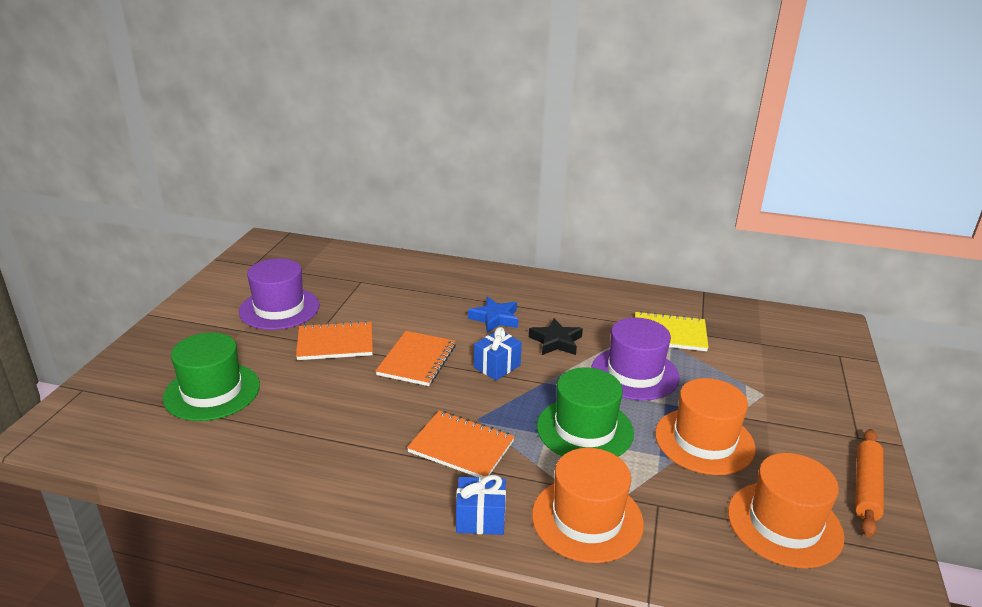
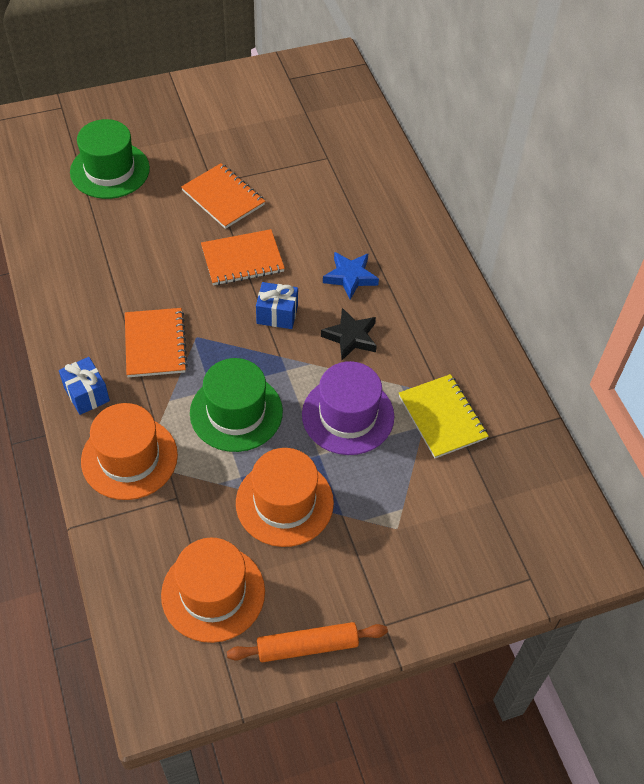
camera: 55 degrees right, 25 degrees up
purple hat [239,258,319,330] -> none

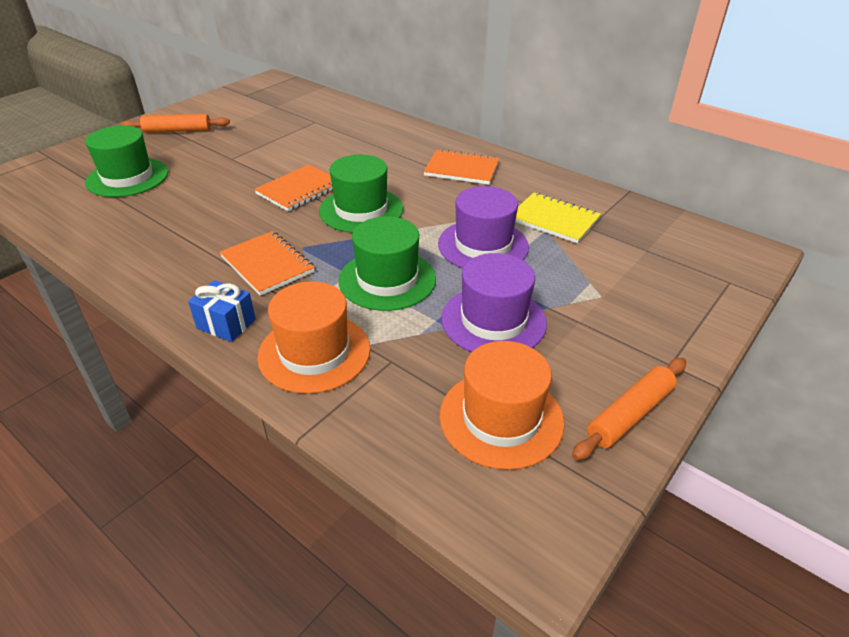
camera: 30 degrees left, 15 degrees down
orange notebook [181,163,265,229] -> orange notebook moved to [424,149,500,185]
orange hat [236,448,334,547] -> purple hat [441,253,547,352]
blue gift [256,282,298,329] -> green hat [319,155,403,233]
black star [321,308,377,360] -> none
blue star [323,252,379,300] -> none
none -> orange rolling pin [121,114,230,133]

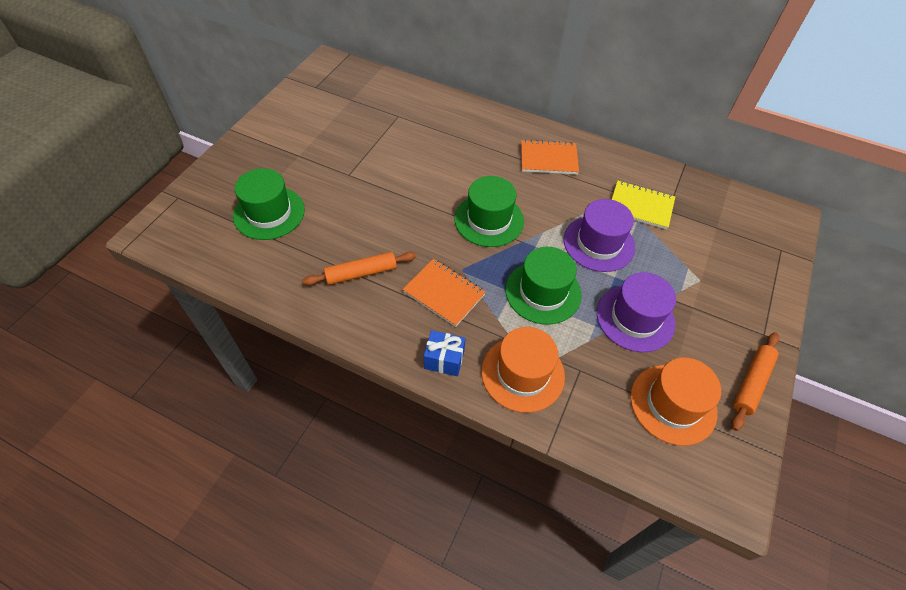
camera: 15 degrees left, 15 degrees up
orange rolling pin [121,114,230,133] -> orange rolling pin moved to [303,252,416,285]
orange notebook [254,165,333,212] -> none

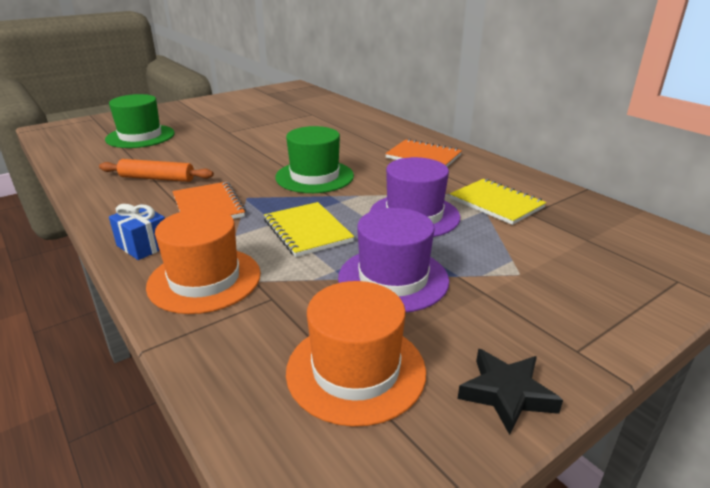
camera: 30 degrees right, 25 degrees down
green hat [505,247,582,325] -> yellow notebook [264,202,354,257]
orange rolling pin [731,332,779,431] -> black star [458,349,563,435]

